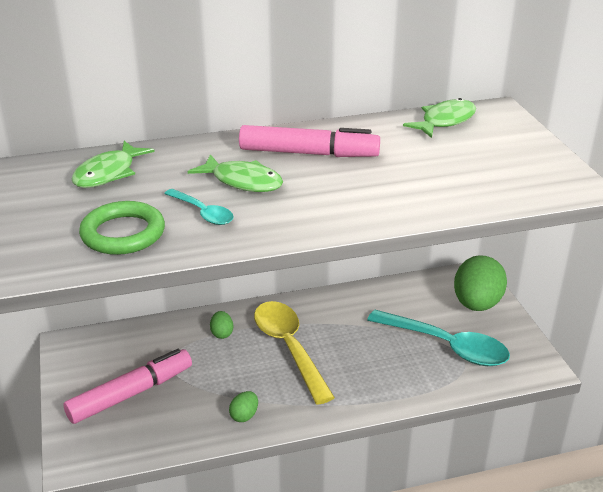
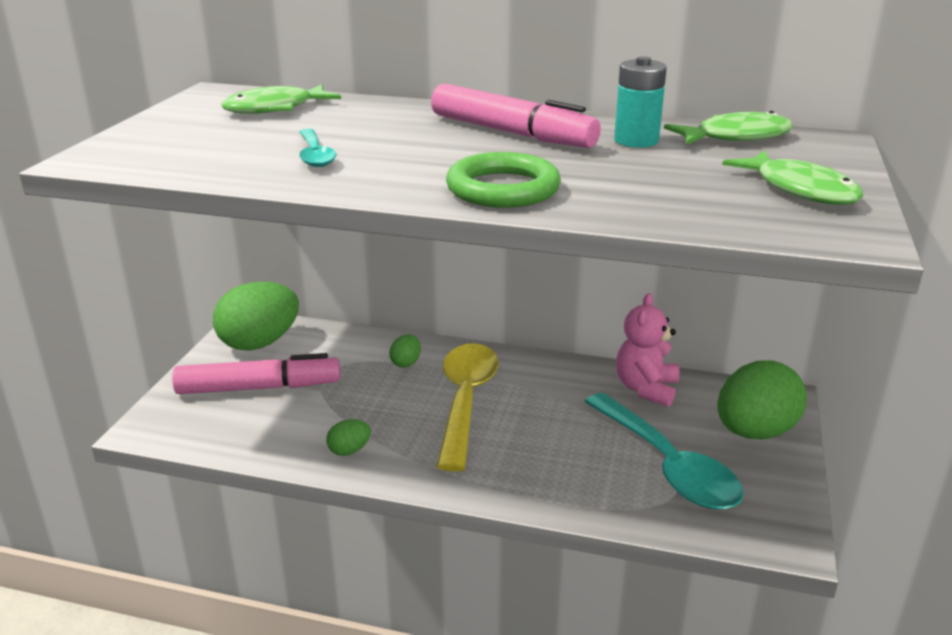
camera: 30 degrees right, 5 degrees down
green ring [79,201,165,255] -> green ring moved to [446,152,561,208]
green fish [188,154,283,192] -> green fish moved to [722,150,863,205]
none -> green egg [213,282,299,350]
none -> turquoise battery [614,56,667,148]
none -> pink teddy bear [616,293,679,407]

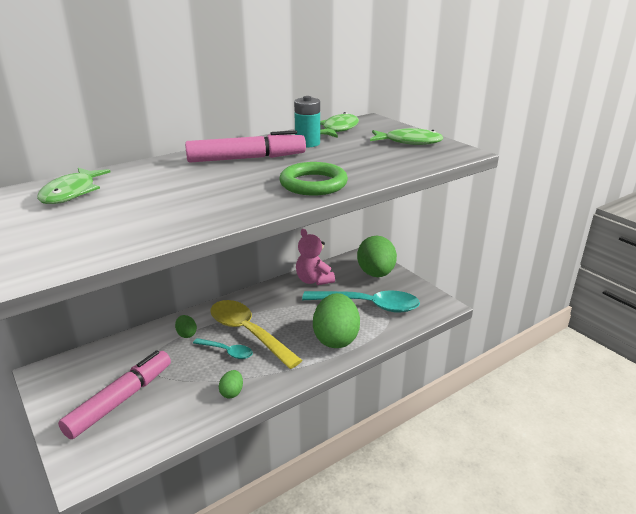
camera: 50 degrees left, 0 degrees up
green egg [213,282,299,350] -> green egg moved to [313,293,360,348]
turquoise spoon [299,128,337,167] -> turquoise spoon moved to [193,338,253,359]

